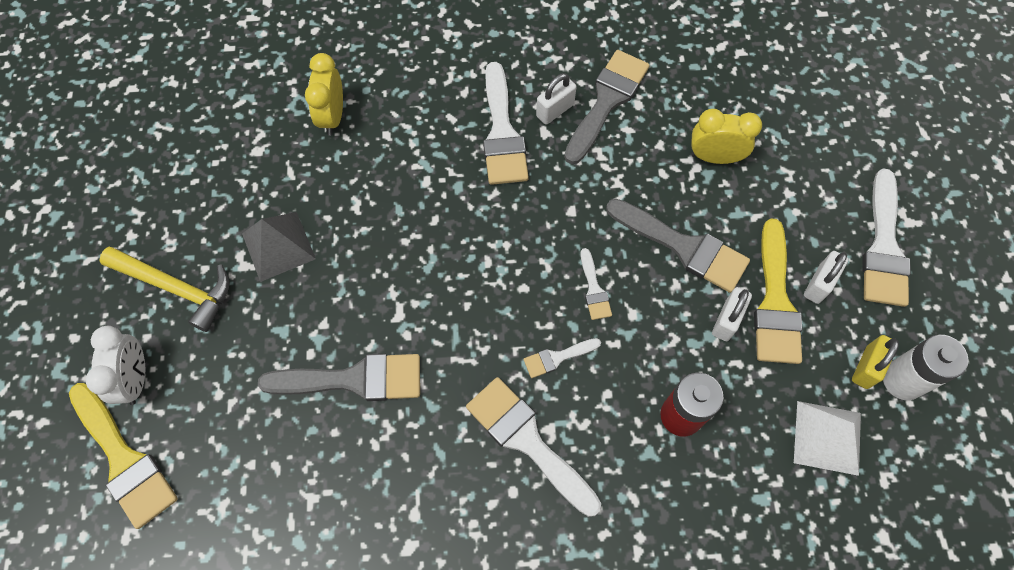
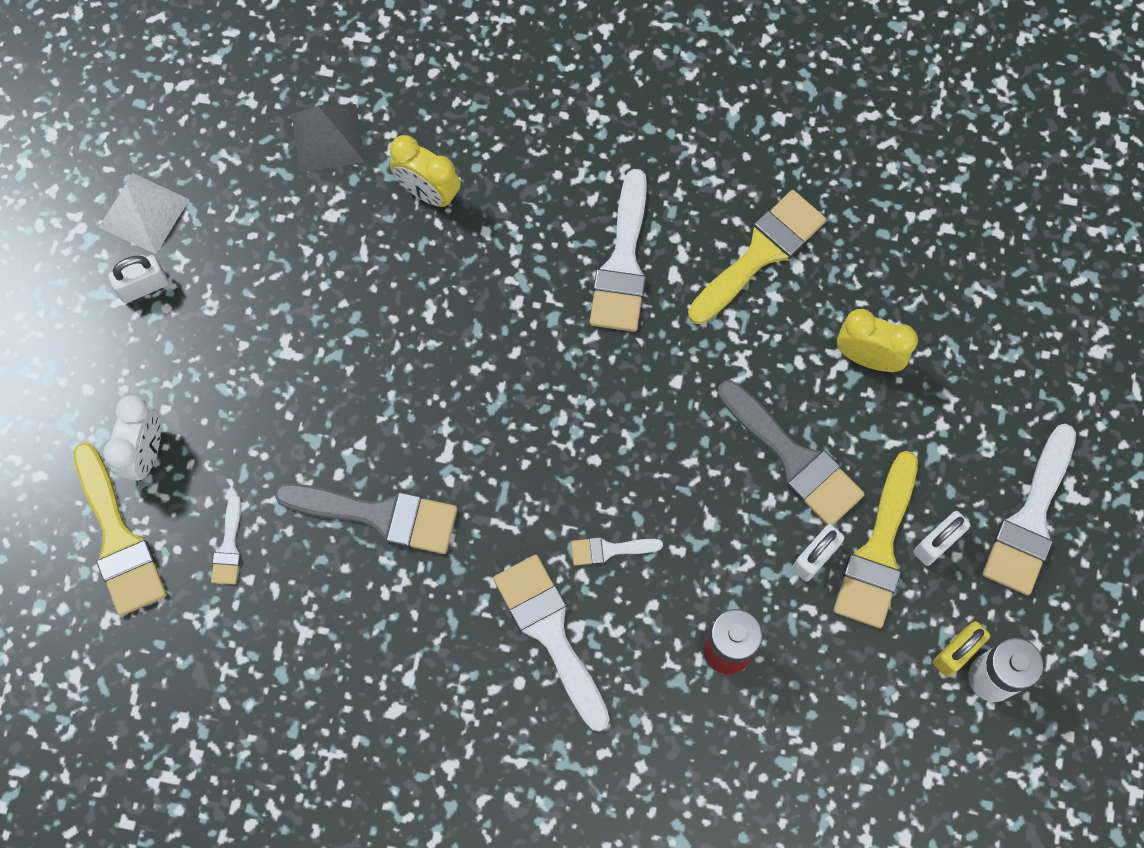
camera: 15 degrees right, 5 degrees up
yellow hammer [99,247,230,332] -> none
grey pyramid [242,212,316,282] -> grey pyramid moved to [292,104,365,173]
yellow clock [305,53,343,136] -> yellow clock turned 75 degrees counterclockwise [390,135,461,207]
white padlock [536,73,577,124] -> white padlock moved to [108,255,169,303]
grey brush [564,50,650,164] -> yellow brush [688,190,826,324]
white brush [581,248,612,320] -> white brush moved to [211,494,241,585]
white pyramid [794,401,861,476] -> white pyramid moved to [99,173,190,254]

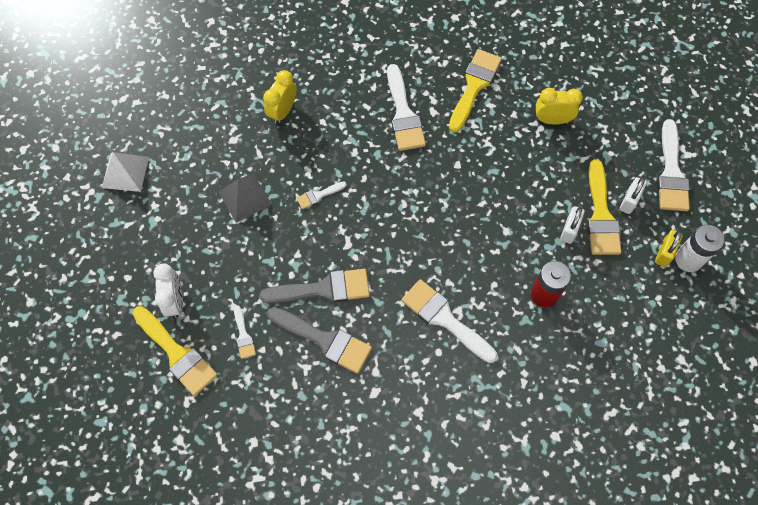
camera: 20 degrees left, 5 degrees down
white padlock [108,255,169,303] -> none
grey pyramid [292,104,365,173] -> grey pyramid moved to [218,174,272,223]
yellow clock [390,135,461,207] -> yellow clock turned 105 degrees clockwise [263,70,297,124]
white brush [571,537,663,566] -> white brush moved to [297,181,347,209]
grey brush [718,380,865,525] -> grey brush moved to [267,307,372,374]

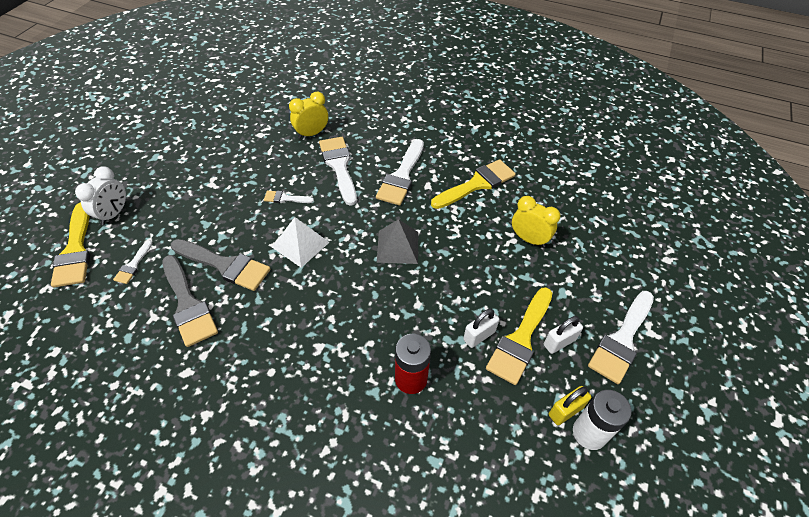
camera: 30 degrees right, 15 degrees down
white pyramid [102,152,149,192] -> white pyramid moved to [272,217,329,268]
grey pyramid [218,174,272,223] -> grey pyramid moved to [377,219,418,264]
white brush [401,279,497,363] -> white brush moved to [319,137,357,206]

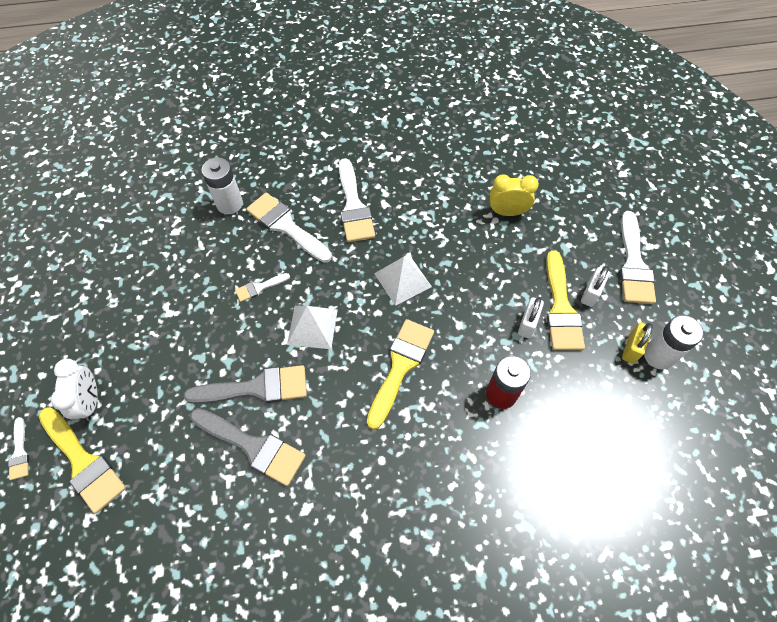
camera: 30 degrees left, 10 degrees up
white brush [113,240,152,284] -> white brush moved to [8,417,29,480]
yellow clock [289,92,328,139] -> white battery [201,157,243,214]
grey pyramid [377,219,418,264] -> white pyramid [374,256,432,306]
yellow brush [431,159,516,209] -> yellow brush moved to [367,319,434,430]

